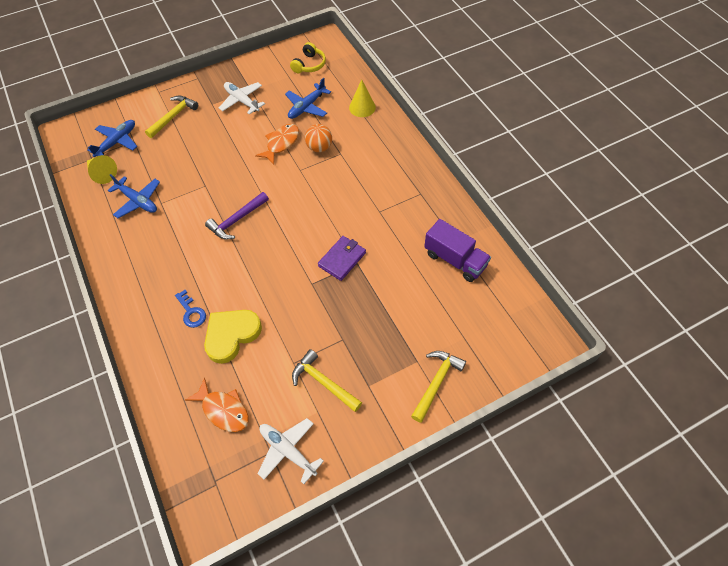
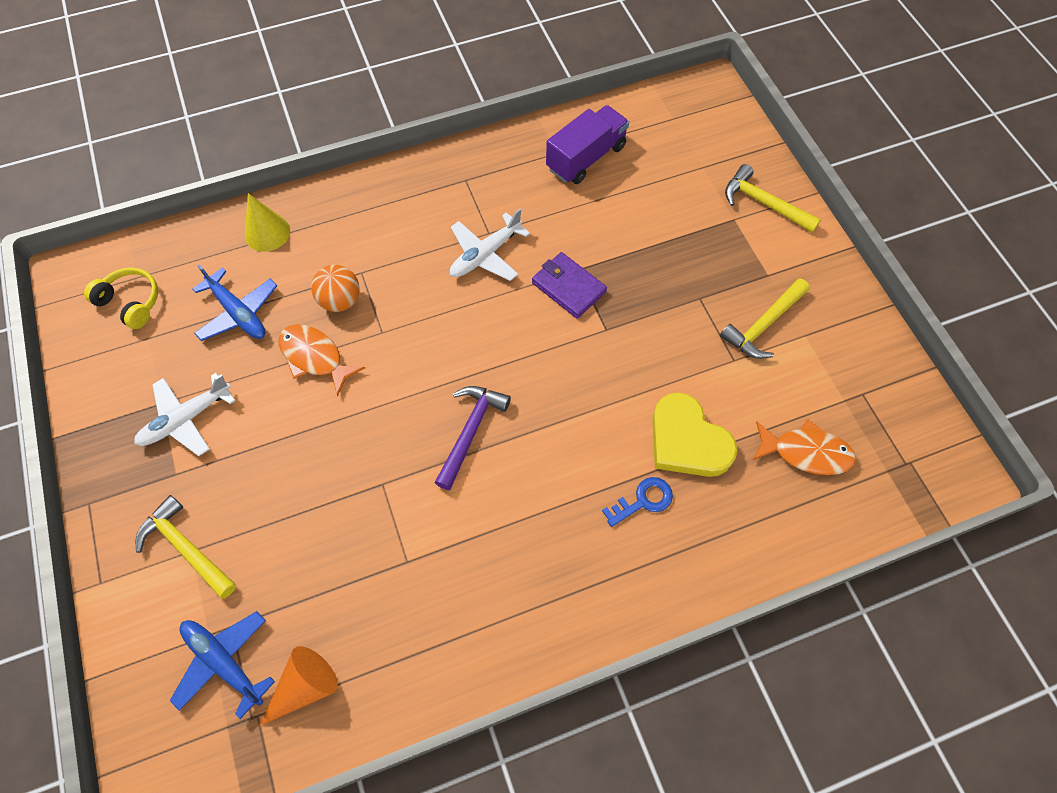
camera: 85 degrees left, 5 degrees up
yellow cone [87,155,117,184] -> orange cone [260,646,338,726]
blue plane [108,174,160,218] -> none
orange fish [185,377,249,432] -> orange fish turned 60 degrees clockwise [753,419,856,475]
purple hammer [205,192,269,239] -> purple hammer turned 120 degrees counterclockwise [434,386,511,490]
white plane [257,418,324,484] -> white plane moved to [450,208,530,281]

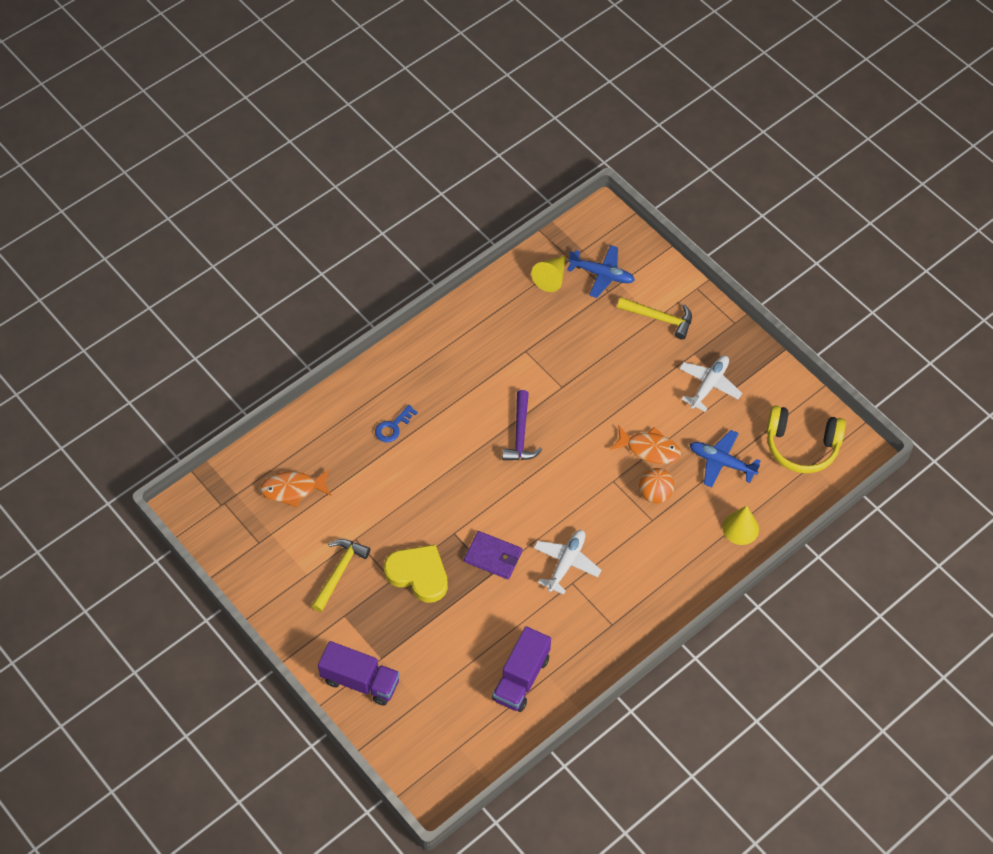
camera: 160 degrees right, 5 degrees down
yellow headphones [84,268,158,329] -> yellow headphones [767,405,846,473], size x1.58
orange cone [260,646,338,726] -> yellow cone [531,255,566,292]
yellow heart [652,393,738,477] -> yellow heart moved to [384,544,448,603]
yellow hammer [725,164,821,233] -> purple truck [318,641,400,706]

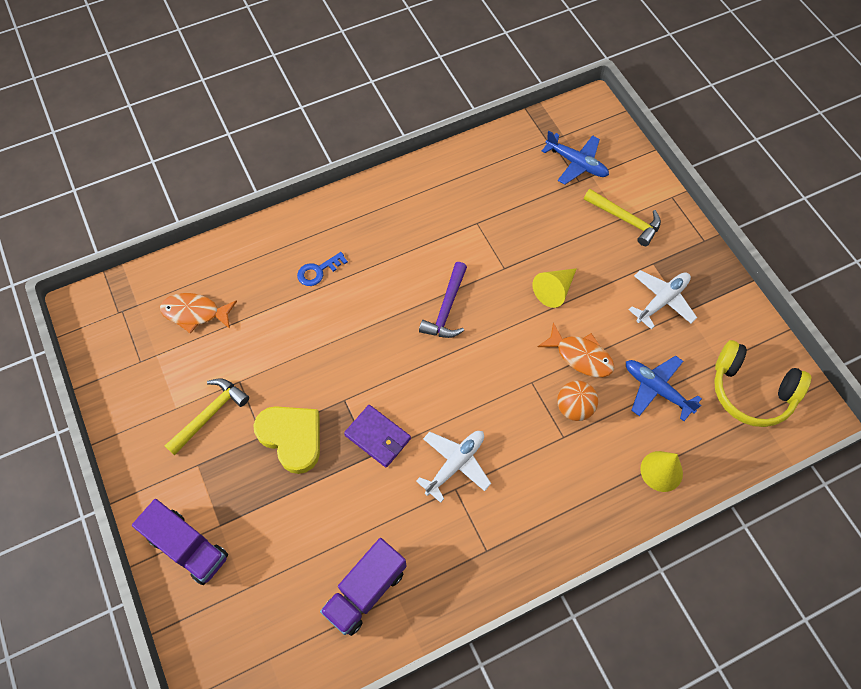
camera: 15 degrees right, 5 degrees up
yellow cone [531,255,566,292] -> yellow cone moved to [532,268,577,308]

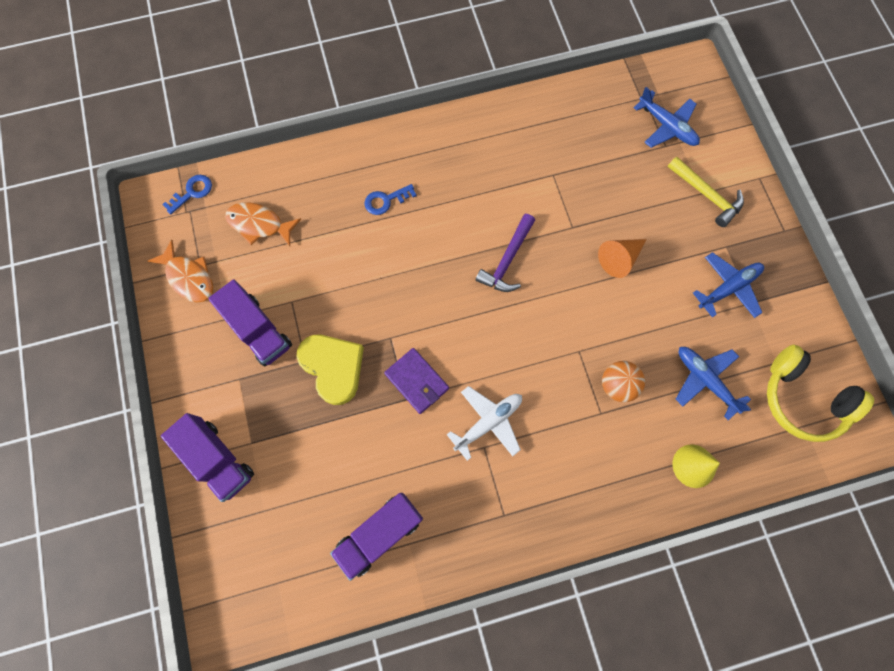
camera: 10 degrees right, 10 degrees up
yellow hammer [165,379,249,456] -> purple truck [208,279,292,366]
yellow cone [532,268,577,308] -> orange cone [598,239,647,278]
orange fish [538,323,614,377] -> orange fish moved to [148,240,213,302]
white plane [629,270,697,329] -> blue plane [693,252,764,318]
none -> blue key [162,175,212,214]

